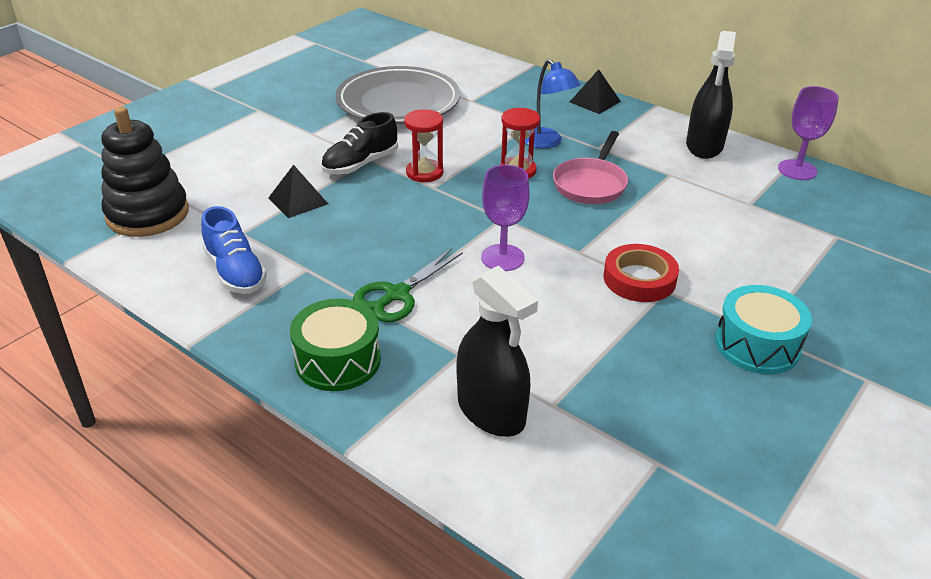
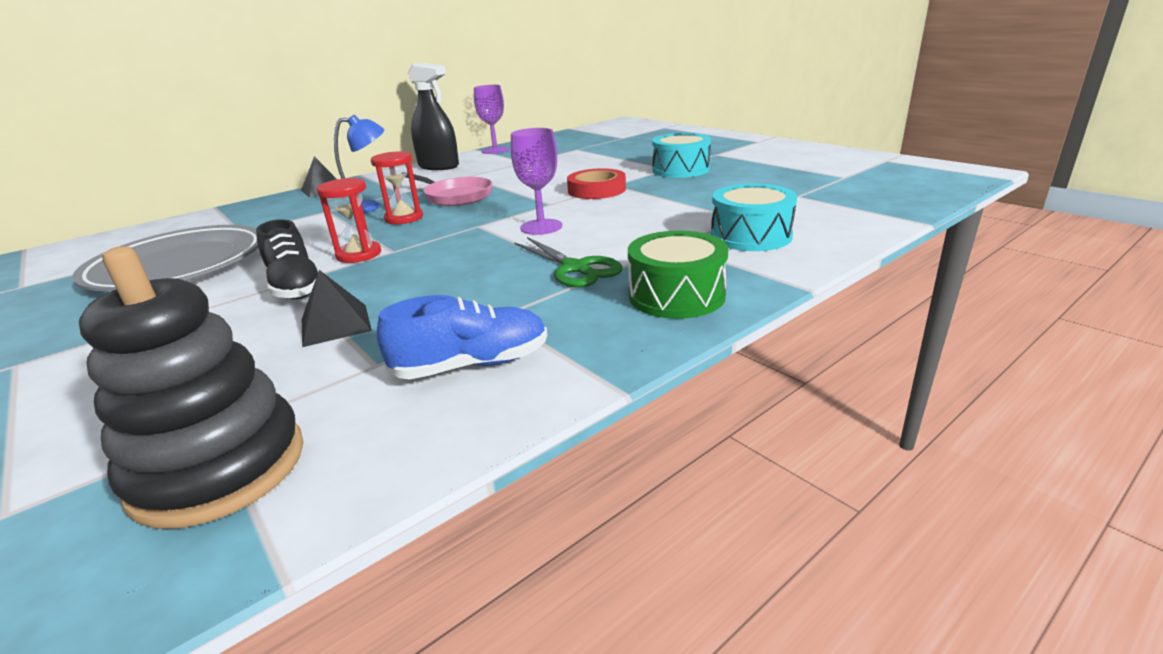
camera: 75 degrees left, 10 degrees down
black spray bottle [457,266,538,437] -> turquoise drum [711,184,797,251]

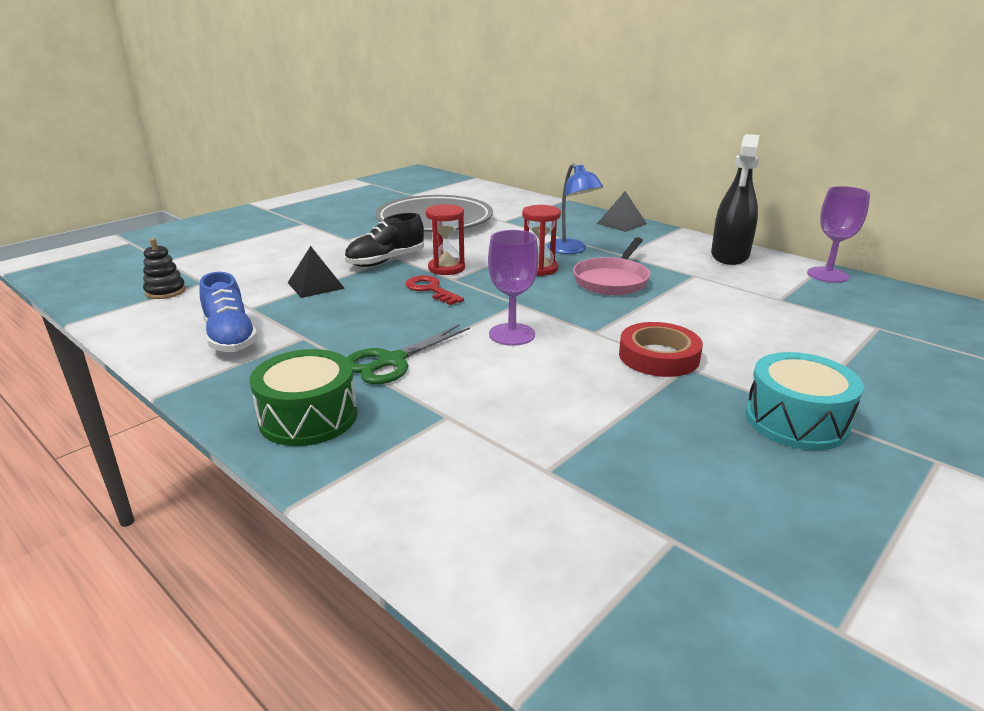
camera: 80 degrees right, 0 degrees up
black stacking toy [79,246,303,529] -> black stacking toy [143,238,186,299], size x0.48
turquoise drum [711,184,797,251] -> none
none -> red key [405,275,464,305]

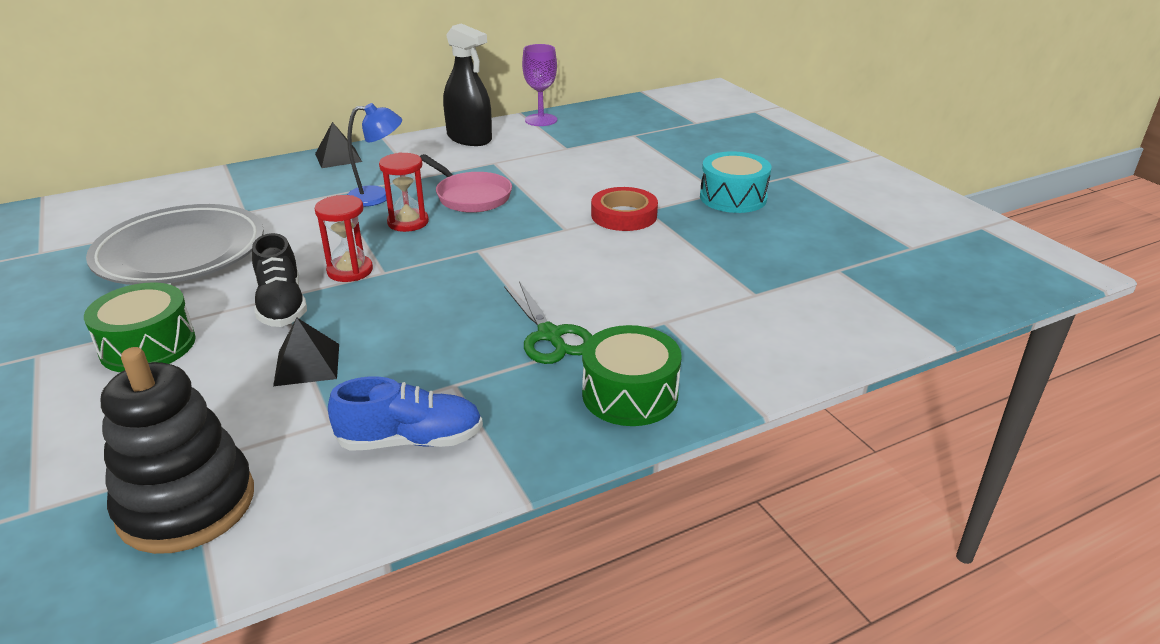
camera: 70 degrees left, 5 degrees up
black stacking toy [143,238,186,299] -> black stacking toy [101,347,254,554], size x2.10
red key [405,275,464,305] -> none
purple goblet [488,230,539,346] -> none
none -> green drum [84,282,196,372]

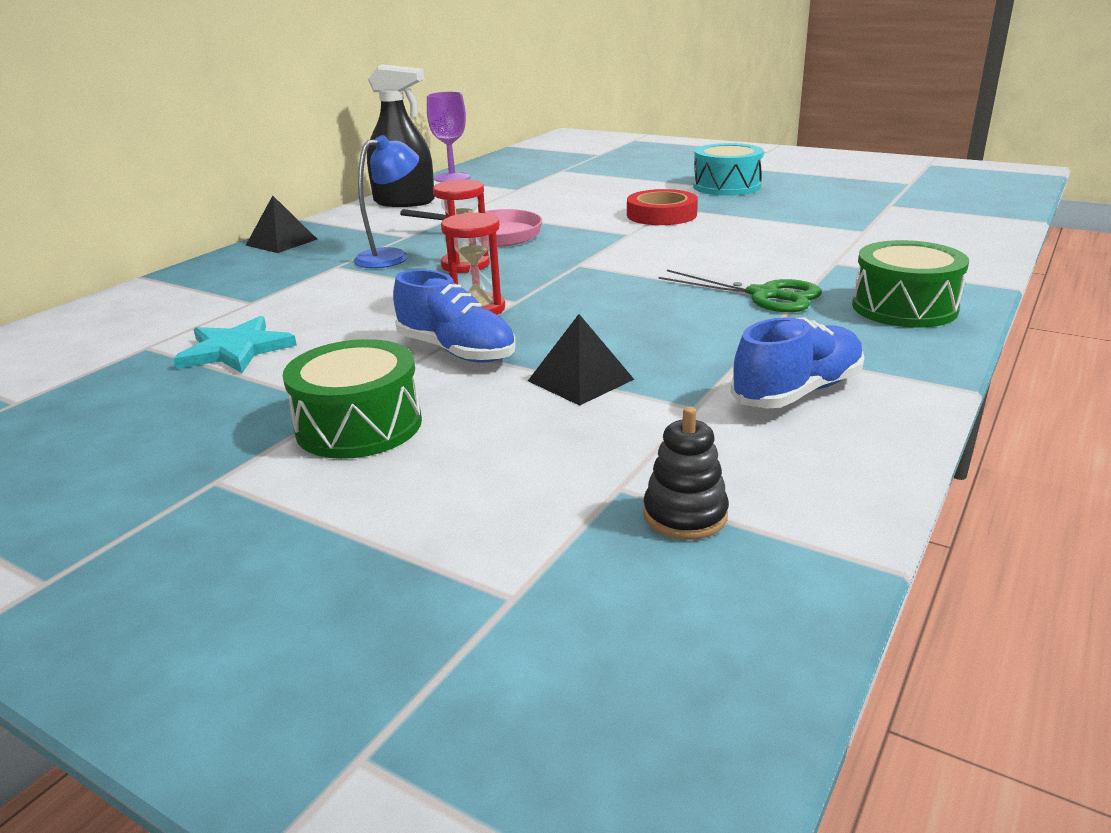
camera: 30 degrees left, 5 degrees down
grey plate [86,204,264,285] -> turquoise star [173,316,297,373]
black stacking toy [101,347,254,554] -> black stacking toy [643,407,729,540], size x0.48
black shoe [252,233,307,327] -> blue shoe [393,269,516,363]

